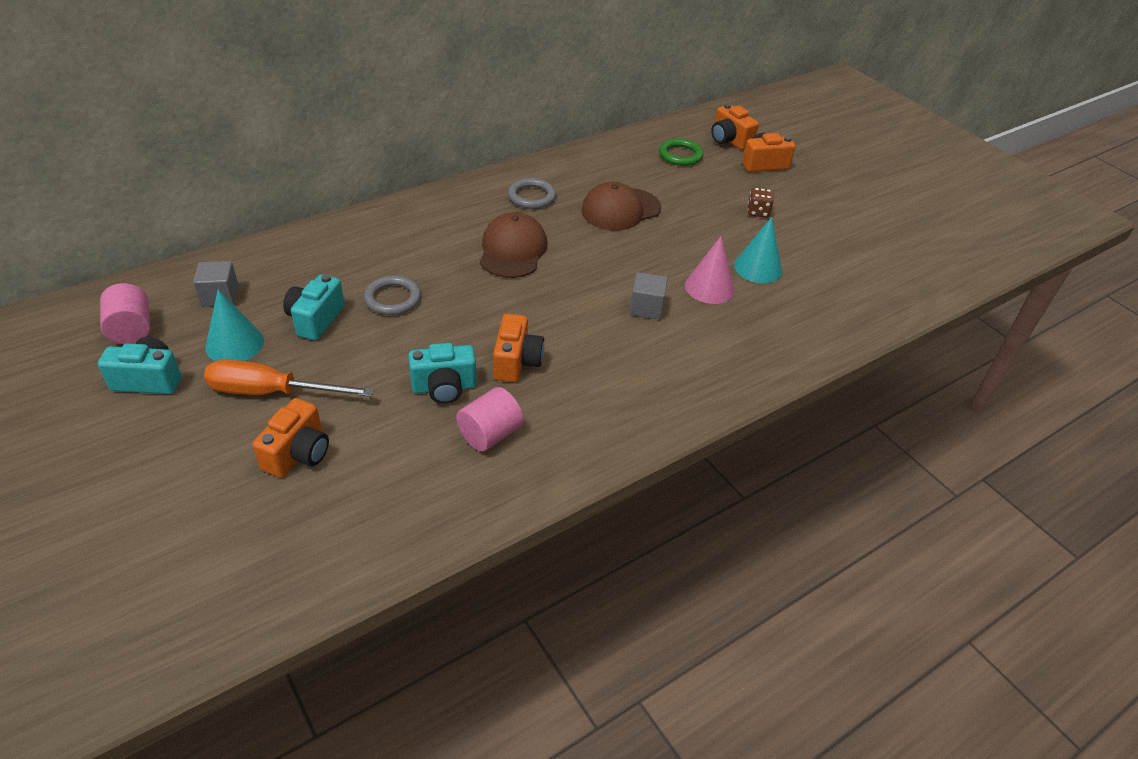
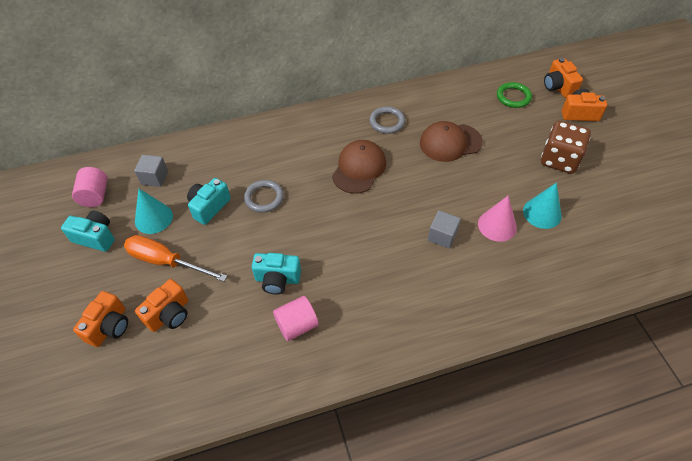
camera: 20 degrees right, 10 degrees up
orange camera [493,314,545,382] -> orange camera moved to [73,291,128,347]
brown dice [748,187,774,218] -> brown dice [541,121,591,174], size x2.03

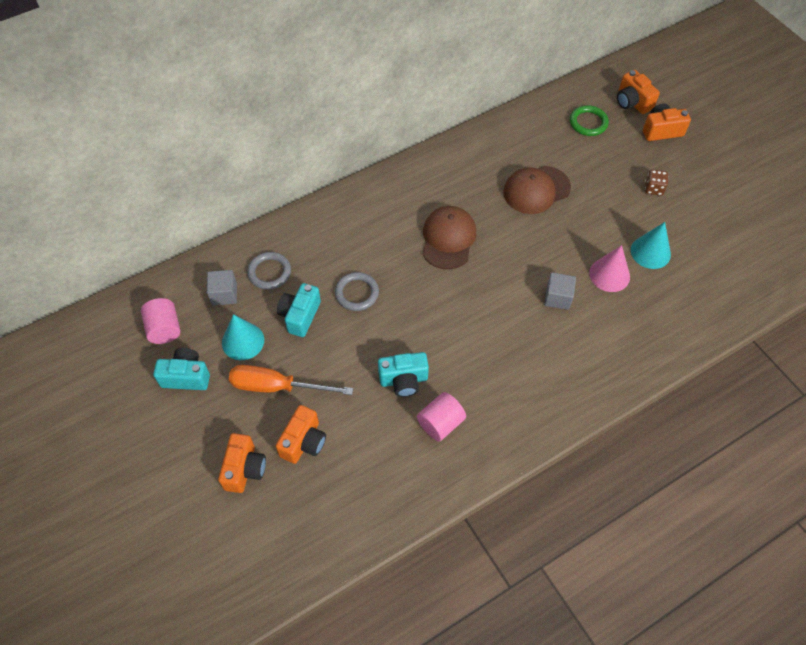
camera: 15 degrees left, 5 degrees up
grey ring [369,106,405,134] -> grey ring moved to [247,252,291,290]
brown dice [541,121,591,174] -> brown dice [645,169,668,196], size x0.49

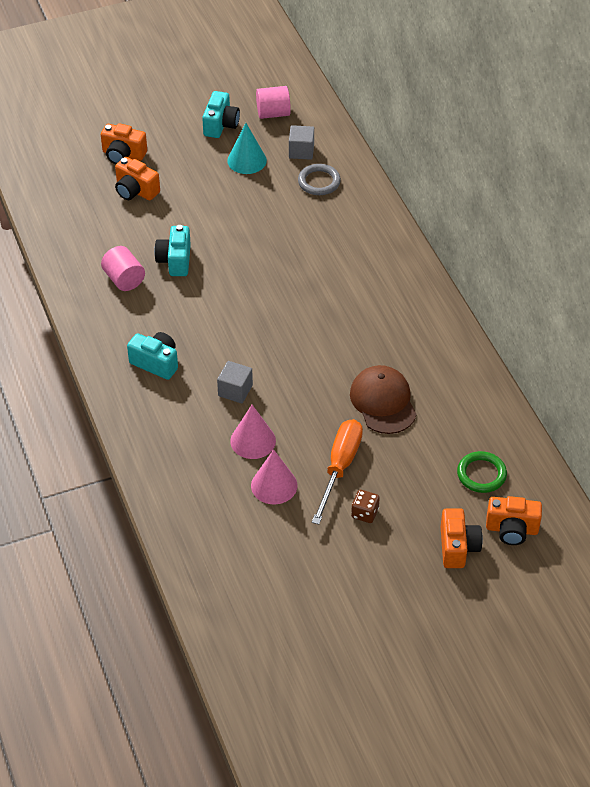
camera: 100 degrees right, 10 degrees down
orange screwdriver [229,365,353,395] -> orange screwdriver moved to [312,419,363,525]
turquoise camera [277,283,321,337] -> turquoise camera moved to [127,332,178,380]
grey ring [335,272,379,311] -> none
brown cap [423,206,476,269] -> none
orange camera [617,70,660,114] -> orange camera turned 150 degrees counterclockwise [486,496,542,545]
turquoise cone [631,222,671,269] -> pink cone [251,449,298,504]

